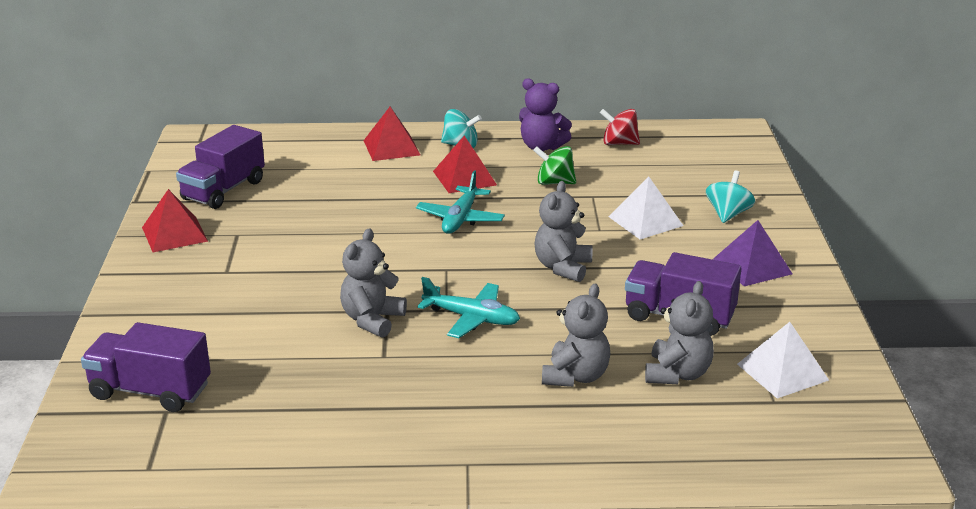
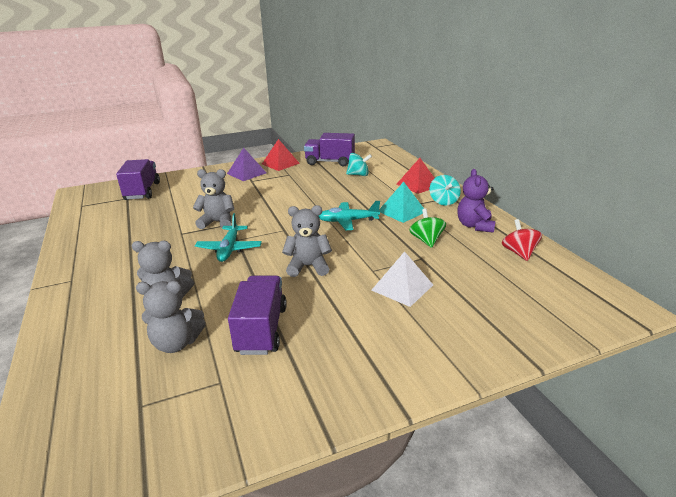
camera: 70 degrees right, 0 degrees up
red pyramid [433,135,497,193] -> turquoise pyramid [379,182,424,223]
turquoise spinning top [706,171,755,223] -> turquoise spinning top moved to [346,153,372,176]
purple pyramid [713,220,792,286] -> purple pyramid moved to [227,148,267,181]
white pyramid [737,322,829,399] -> none

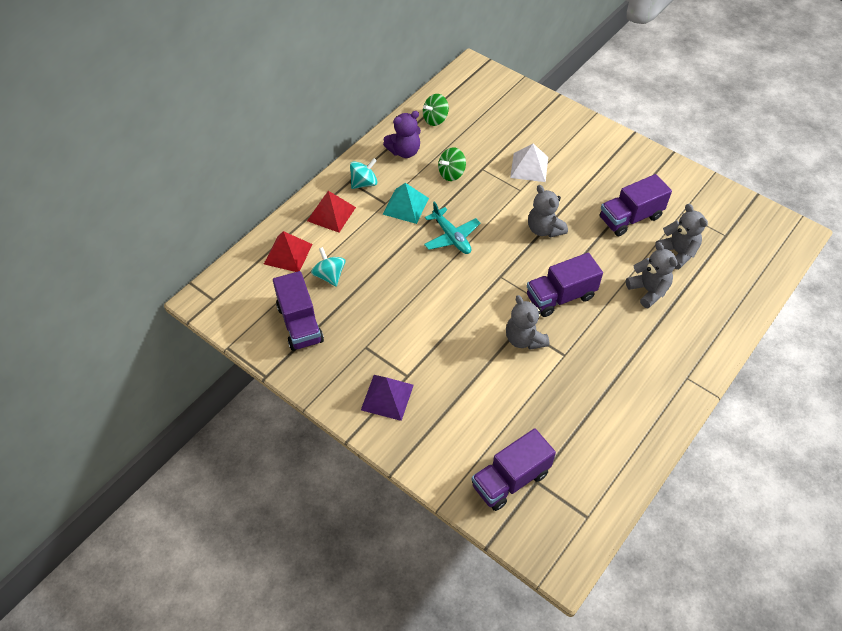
camera: 120 degrees left, 25 degrees up
turquoise plane [195,213,262,262] -> purple truck [527,253,603,317]
red pyramid [262,139,300,171] -> red pyramid moved to [264,231,312,272]
red spinning top [502,219,542,261] -> green spinning top [423,94,449,126]

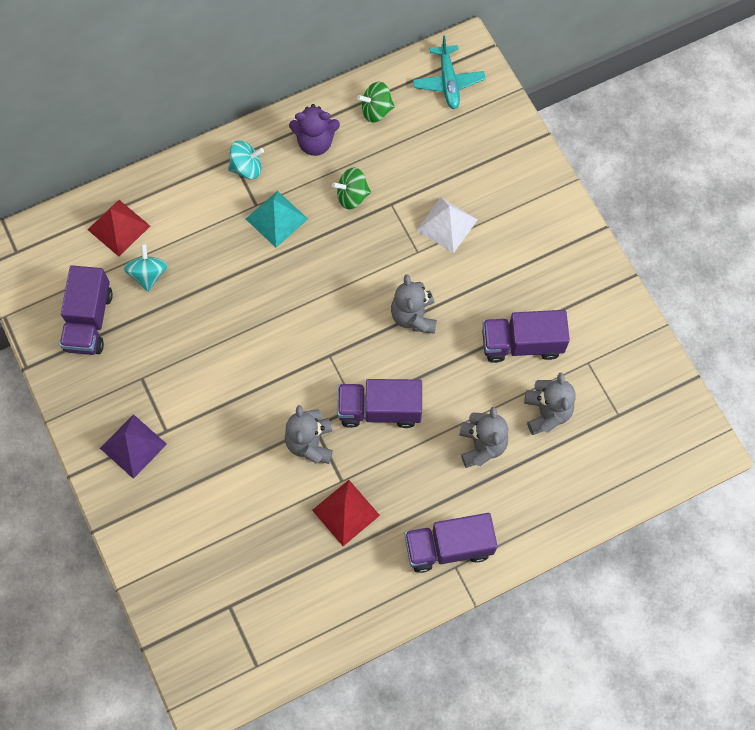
camera: 25 degrees right, 15 degrees up
red pyramid [307,191,356,233] -> red pyramid moved to [312,480,380,546]
turquoise plane [424,201,480,254] -> turquoise plane moved to [413,36,485,109]
purple truck [472,428,556,511] -> purple truck moved to [404,513,498,573]

